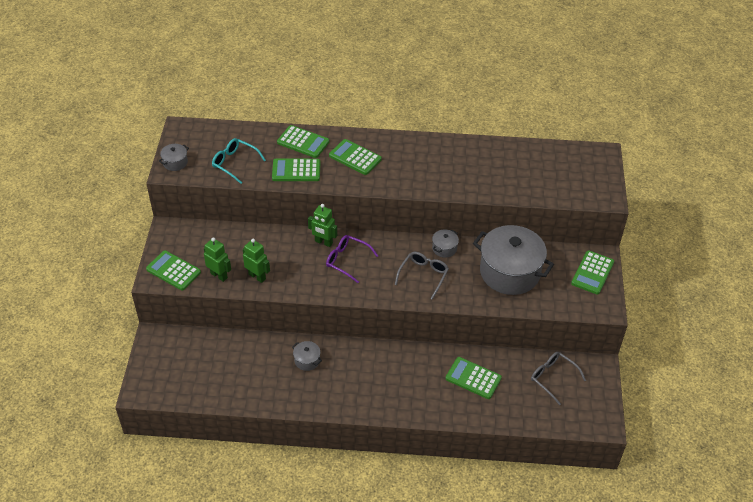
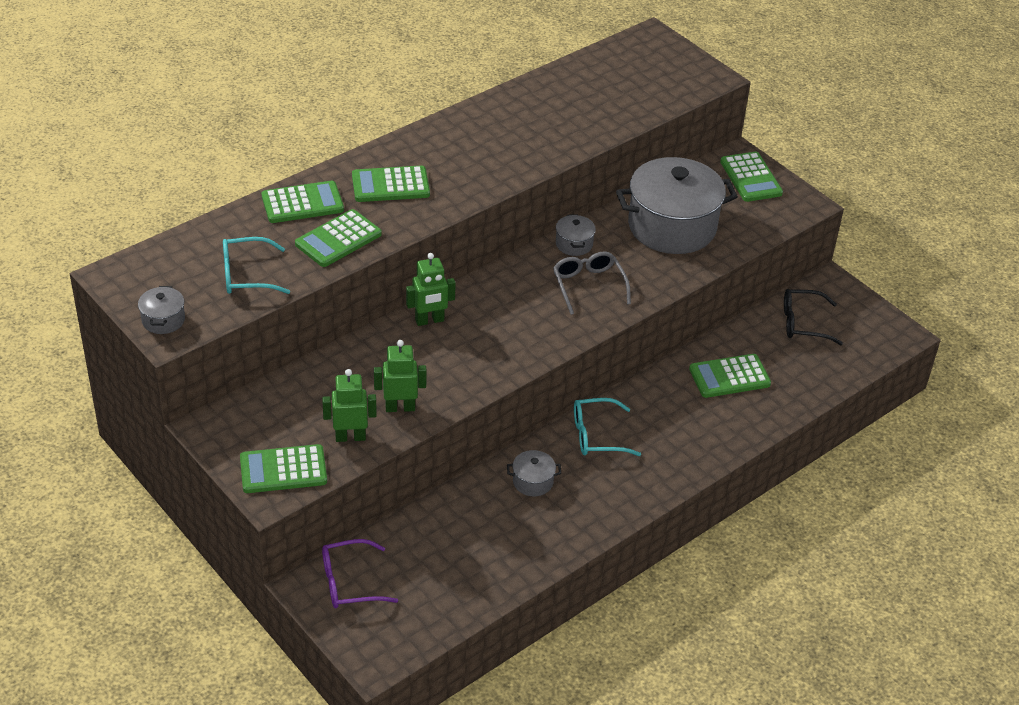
camera: 45 degrees left, 5 degrees down
purple glasses [326,235,378,283] -> purple glasses moved to [322,539,398,608]
grey glasses [531,352,586,405] -> black glasses [784,289,843,345]
none -> turquoise glasses [574,398,641,456]

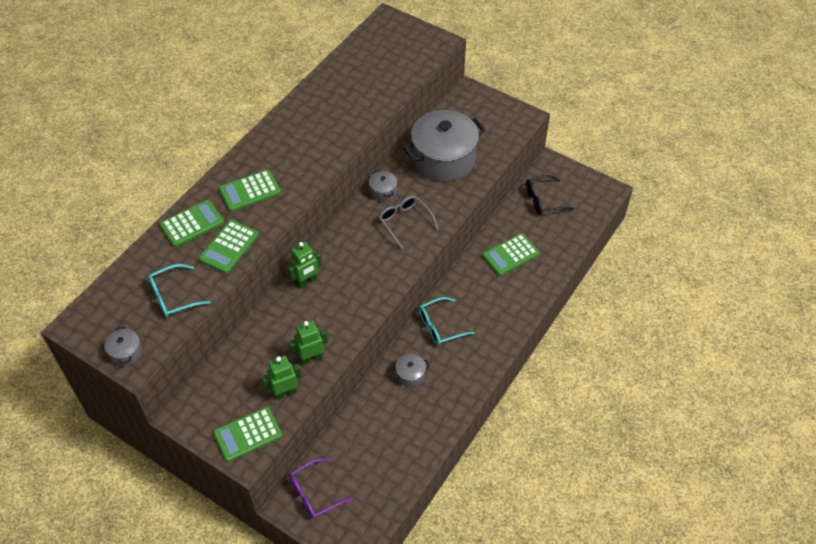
camera: 15 degrees left, 10 degrees up
green calculator [720,152,783,202] -> none

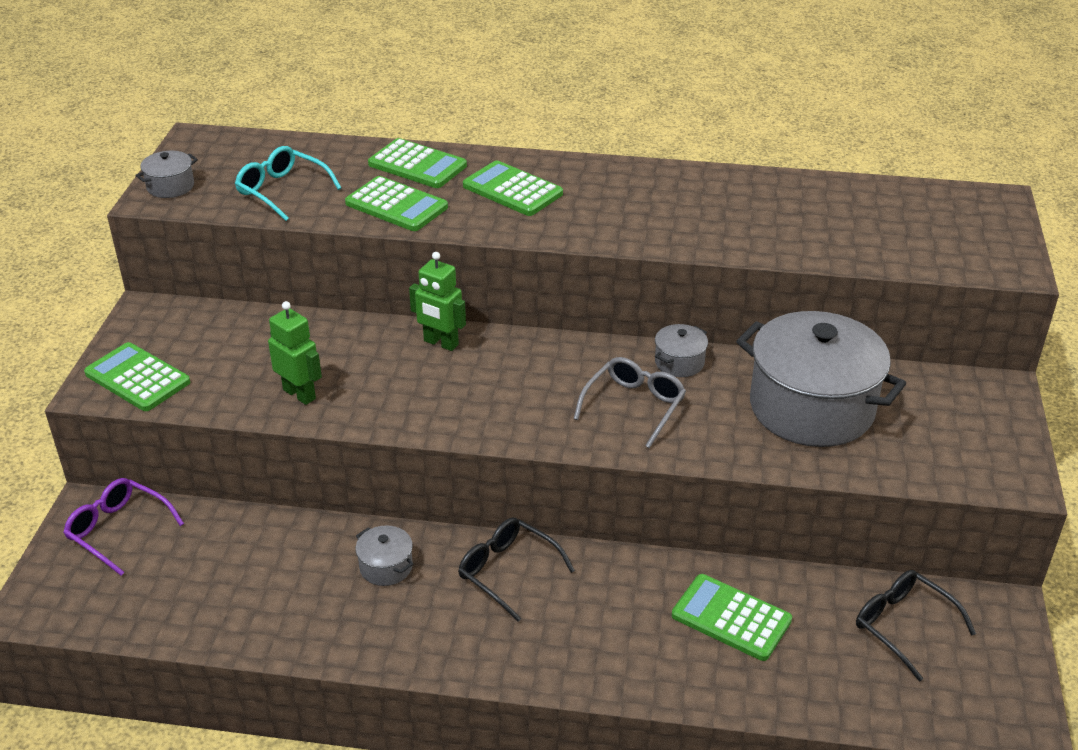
camera: 65 degrees right, 15 degrees down
green calculator [199,220,258,274] -> green calculator turned 150 degrees counterclockwise [345,176,448,231]
green robot [262,355,302,400] -> none
turquoise glasses [419,297,475,345] -> black glasses [459,517,575,622]

